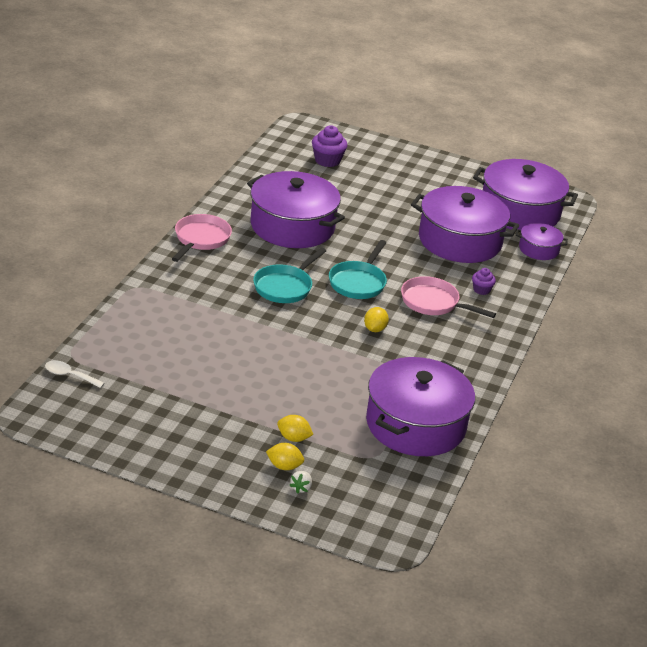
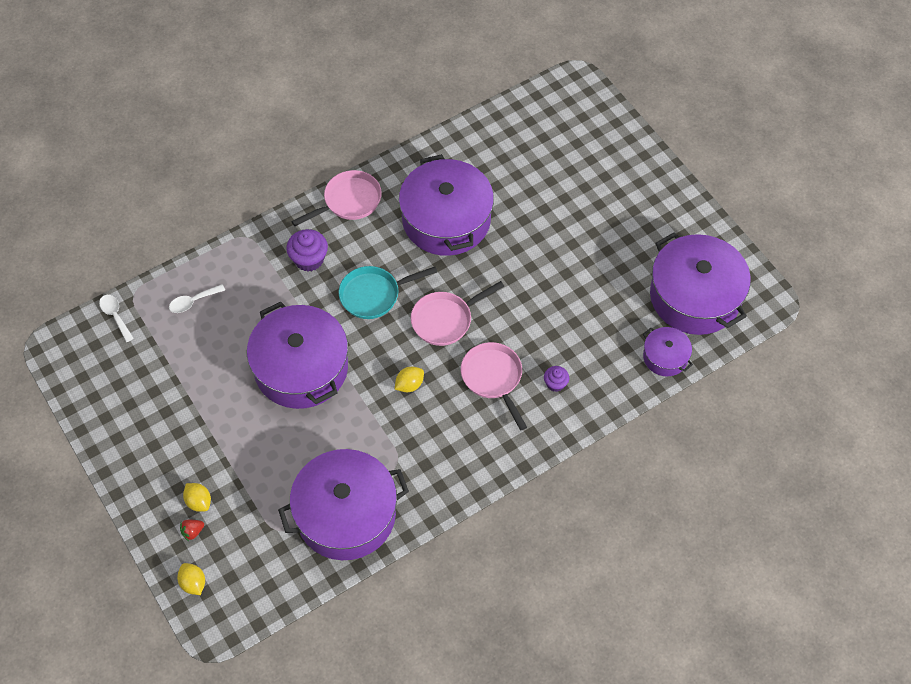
camera: 40 degrees right, 25 degrees up
yellow lemon [277,415,313,442] -> yellow lemon moved to [177,563,205,595]
white strawberry [289,471,312,494] -> red strawberry [180,519,204,541]
purple cupcake [312,125,348,167] -> purple cupcake moved to [286,229,328,272]
turquoise pan [329,240,387,299] -> pink pan [411,281,504,346]
purple pot [411,186,519,263] -> purple pot moved to [247,302,348,409]
none -> white spoon [169,284,225,313]

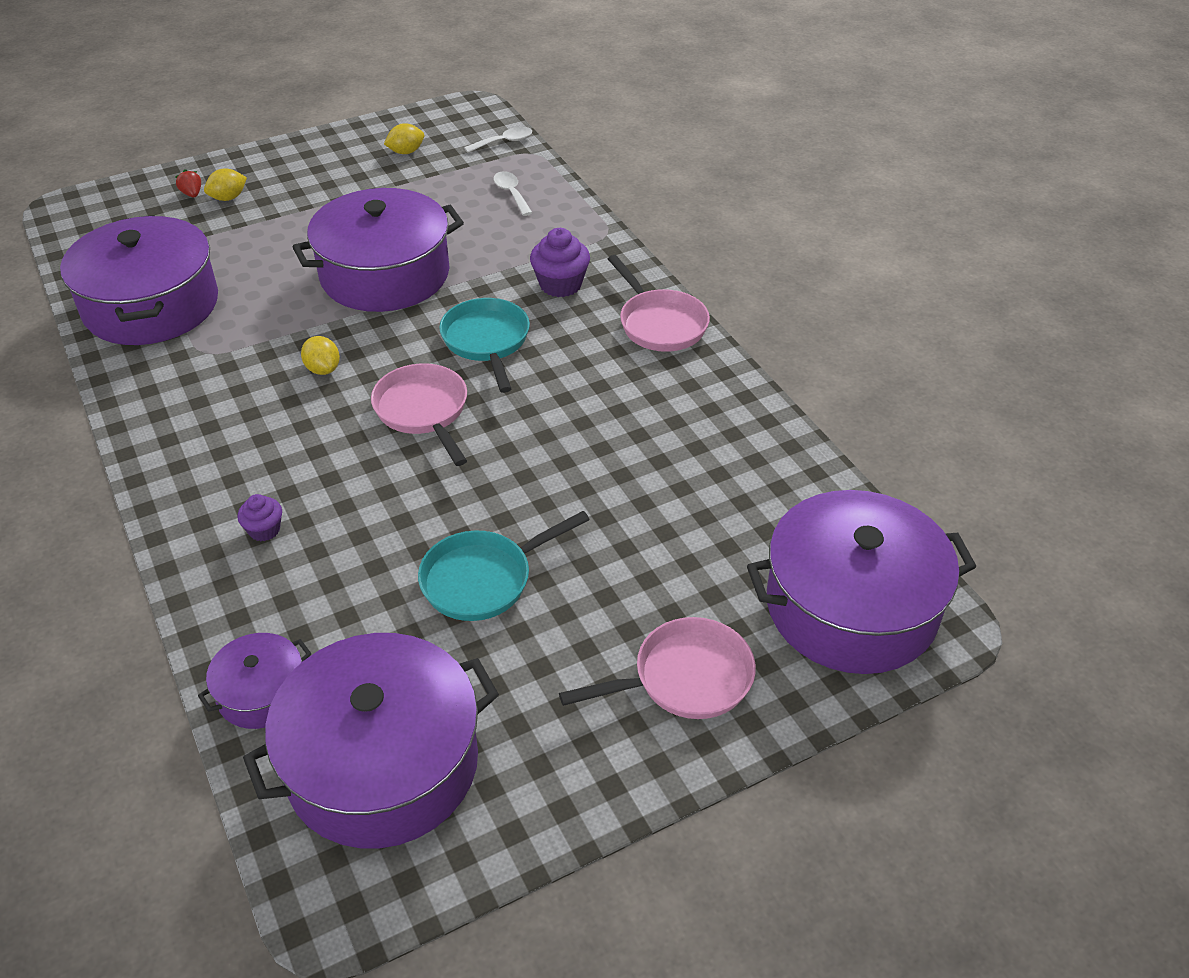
camera: 95 degrees right, 15 degrees down
yellow lemon [177,563,205,595] -> yellow lemon moved to [384,123,424,154]
purple pot [399,154,494,256] -> purple pot moved to [747,490,976,674]
pink pan [461,342,527,430] -> pink pan moved to [559,617,756,719]
none -> turquoise pan [418,511,590,621]

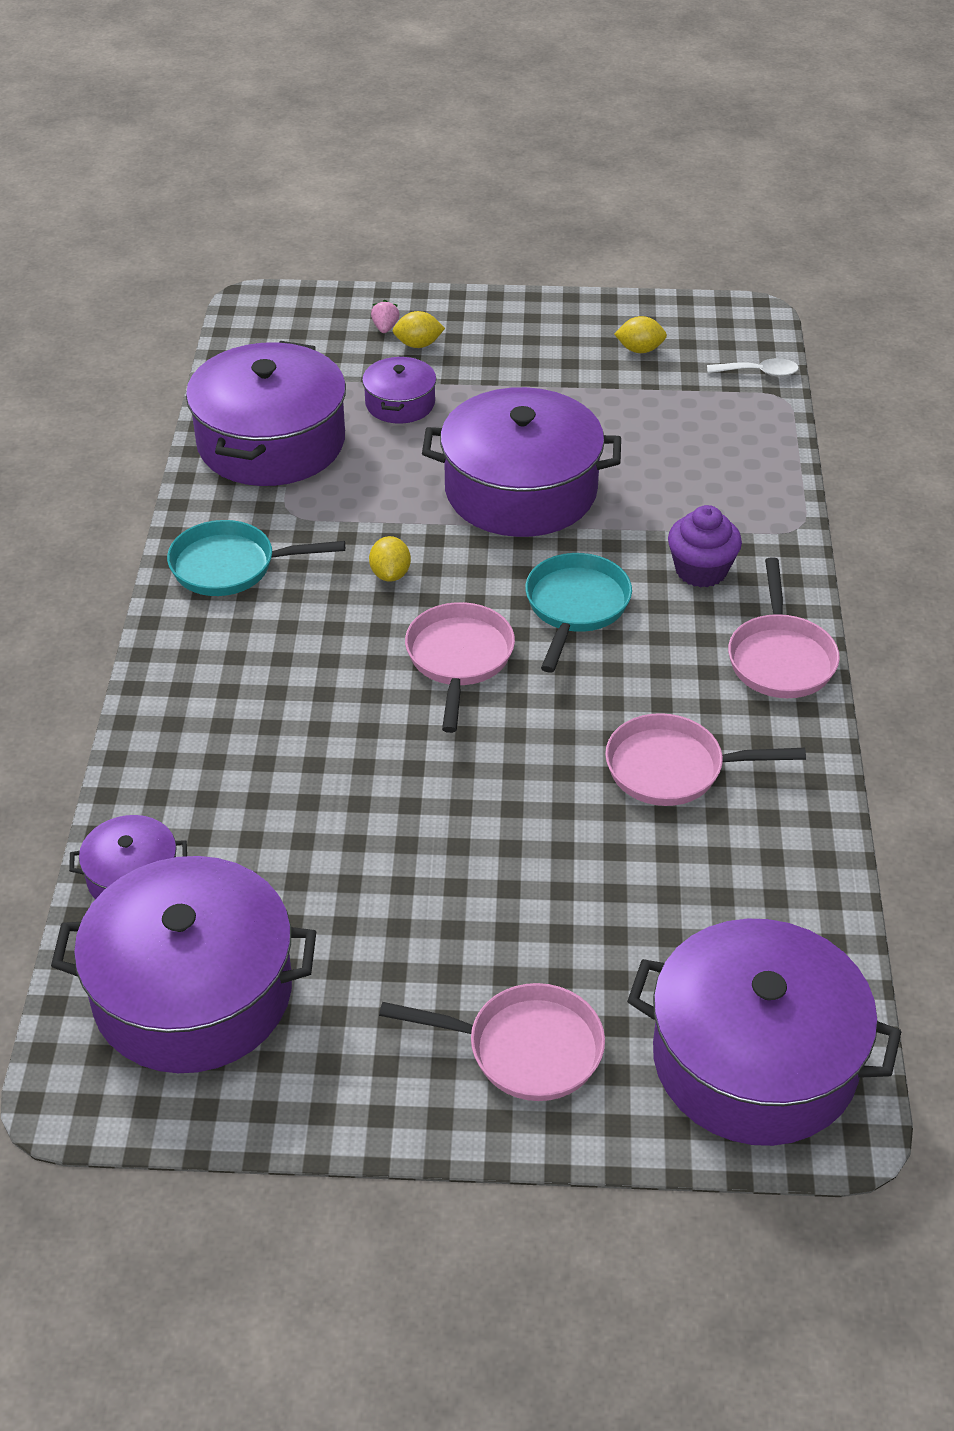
camera: 30 degrees right, 0 degrees up
red strawberry [175,170,201,198] -> pink strawberry [371,300,400,333]
purple cupcake [237,494,282,541] -> none
turquoise pan [418,511,590,621] -> turquoise pan moved to [167,520,345,596]
white spoon [493,171,532,216] -> none
none -> purple pot [362,356,436,424]
none -> pink pan [605,713,806,806]

